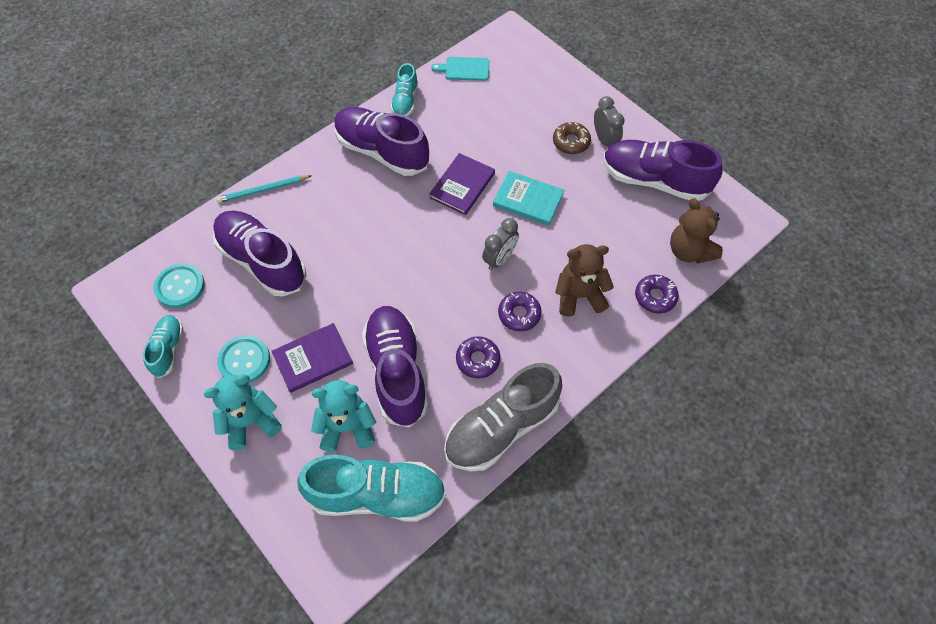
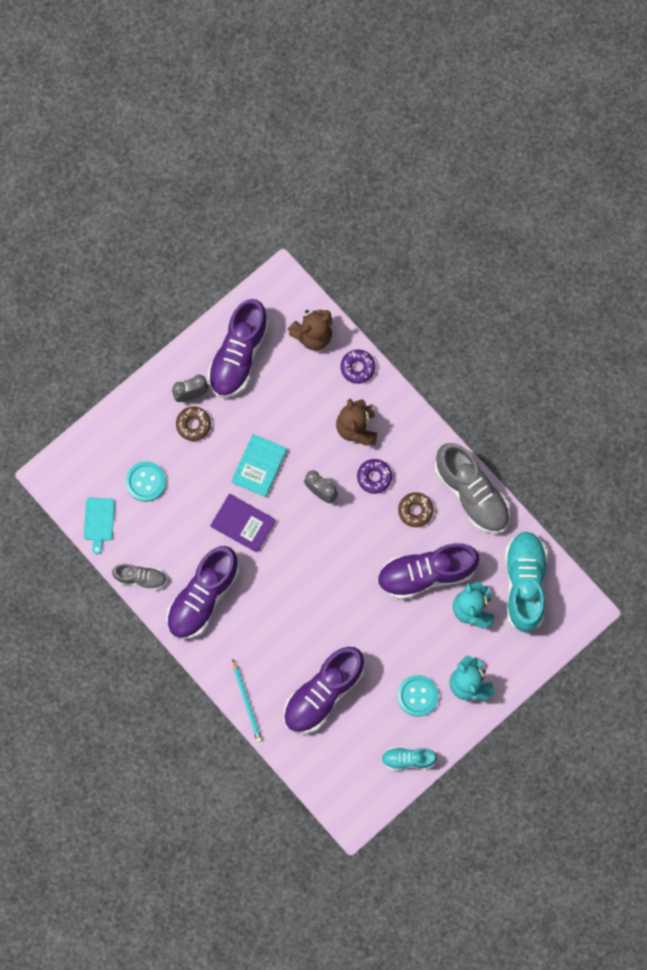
camera: 90 degrees left, 15 degrees up
turquoise button [154,263,205,308] -> turquoise button moved to [126,461,166,502]
purple book [272,323,353,393] -> none
turquoise shoe [391,63,418,116] -> grey shoe [112,564,167,590]
purple donut [456,336,500,378] -> brown donut [398,492,434,527]

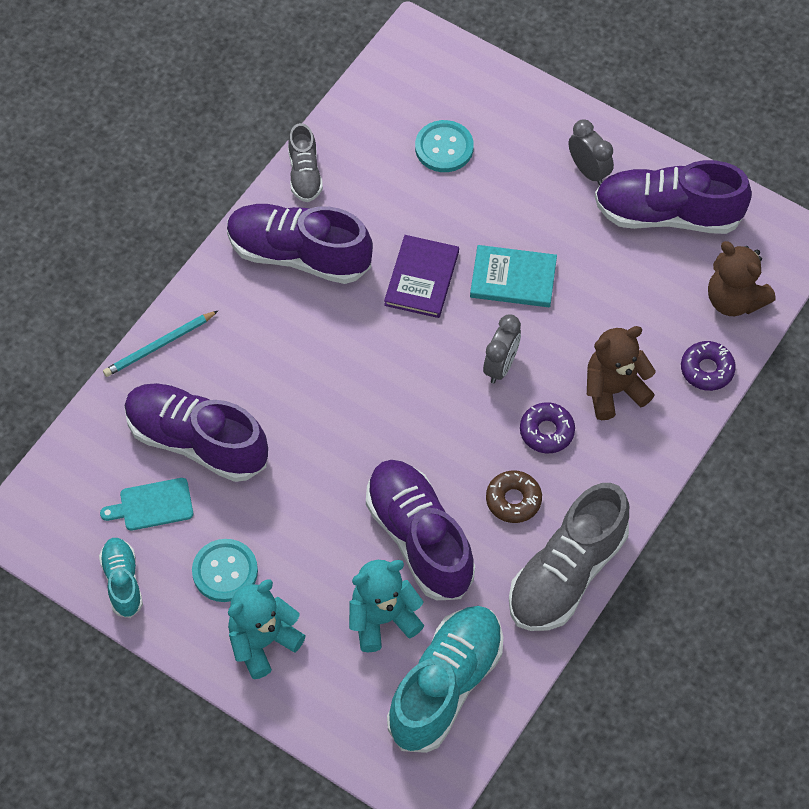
camera: 75 degrees right, 15 degrees down
turquoise cutting board [84,497,115,554] -> turquoise cutting board moved to [100,478,193,531]
brown donut [176,406,211,441] -> none
turquoise shoe [505,531,547,633] -> turquoise shoe turned 45 degrees counterclockwise [387,606,503,753]

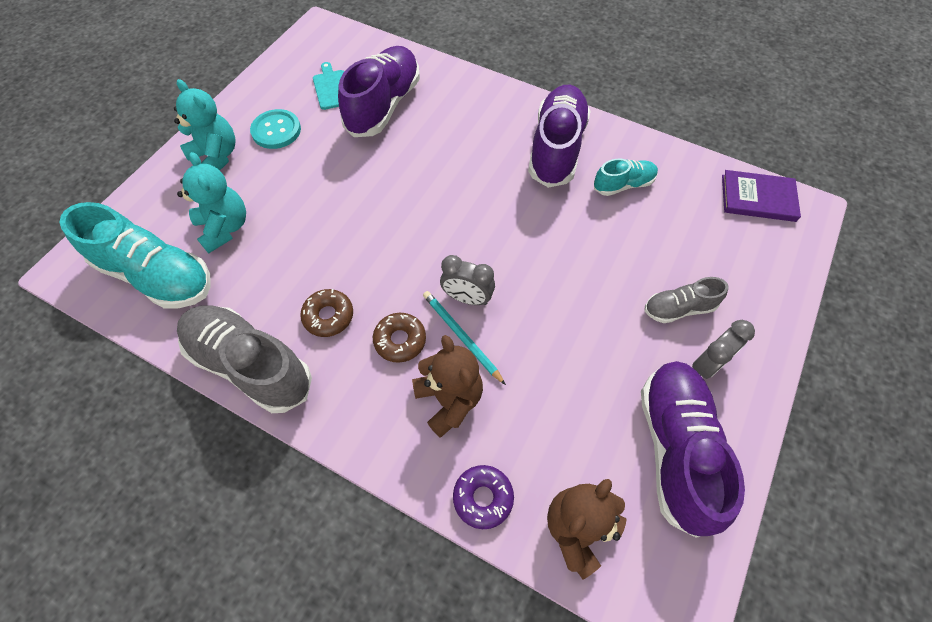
camera: 85 degrees right, 0 degrees up
turquoise shoe [99,538,143,618] -> turquoise shoe moved to [594,159,658,196]
turquoise pencil [103,311,218,377] -> turquoise pencil moved to [423,291,506,385]
grey shoe [288,123,323,202] -> grey shoe moved to [644,277,729,323]
purple shoe [366,460,475,600] -> none
purple book [384,235,459,318] -> purple book moved to [722,170,801,222]
turquoise button [415,120,474,172] -> none
turquoise book [470,245,557,307] -> none
purple donut [520,402,575,453] -> brown donut [373,313,426,363]

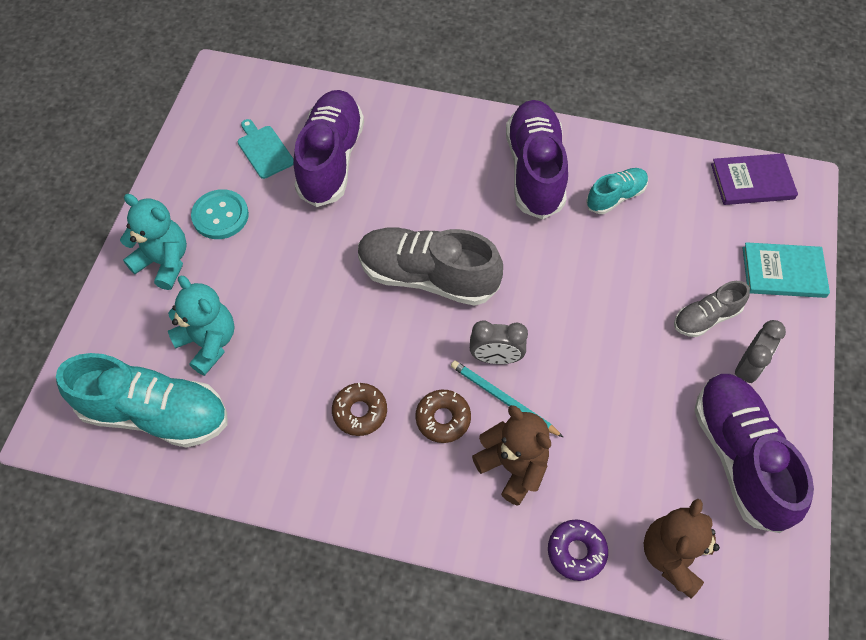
camera: 15 degrees left, 0 degrees up
grey shoe [177,306,312,413] -> grey shoe moved to [358,228,503,306]
none -> turquoise book [742,242,830,298]

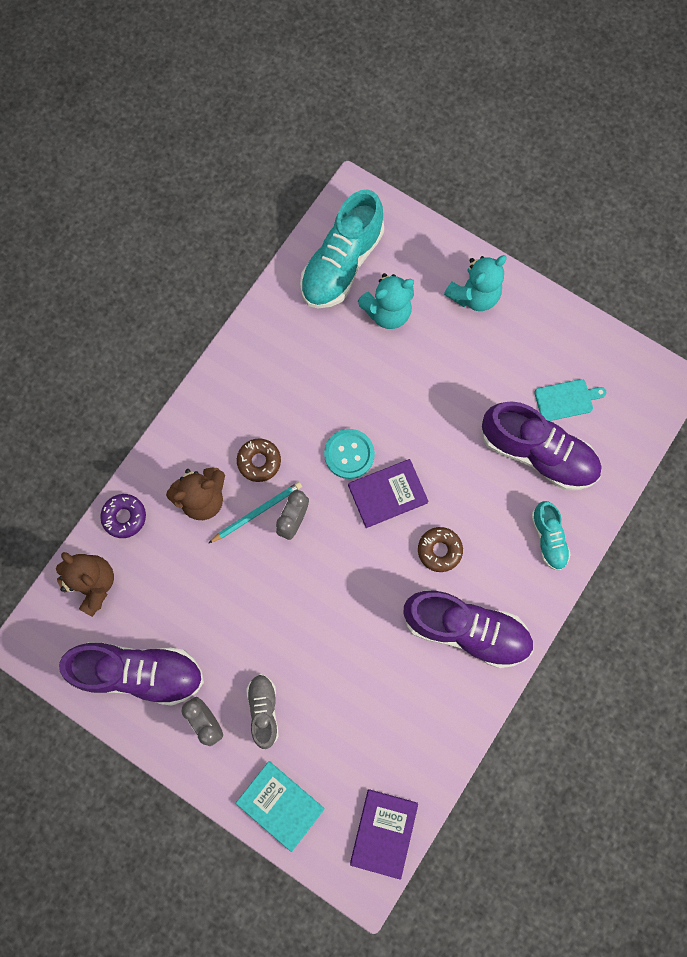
camera: 110 degrees right, 15 degrees up
turquoise button [191,189,249,239] -> turquoise button moved to [324,429,375,479]
brown donut [332,383,387,436] -> brown donut moved to [418,527,463,572]
grey shoe [358,228,503,306] -> purple book [348,459,429,528]
turquoise shoe [586,168,648,214] -> turquoise shoe moved to [531,501,571,571]
turquoise book [742,242,830,298] -> turquoise book turned 75 degrees counterclockwise [236,761,325,852]

